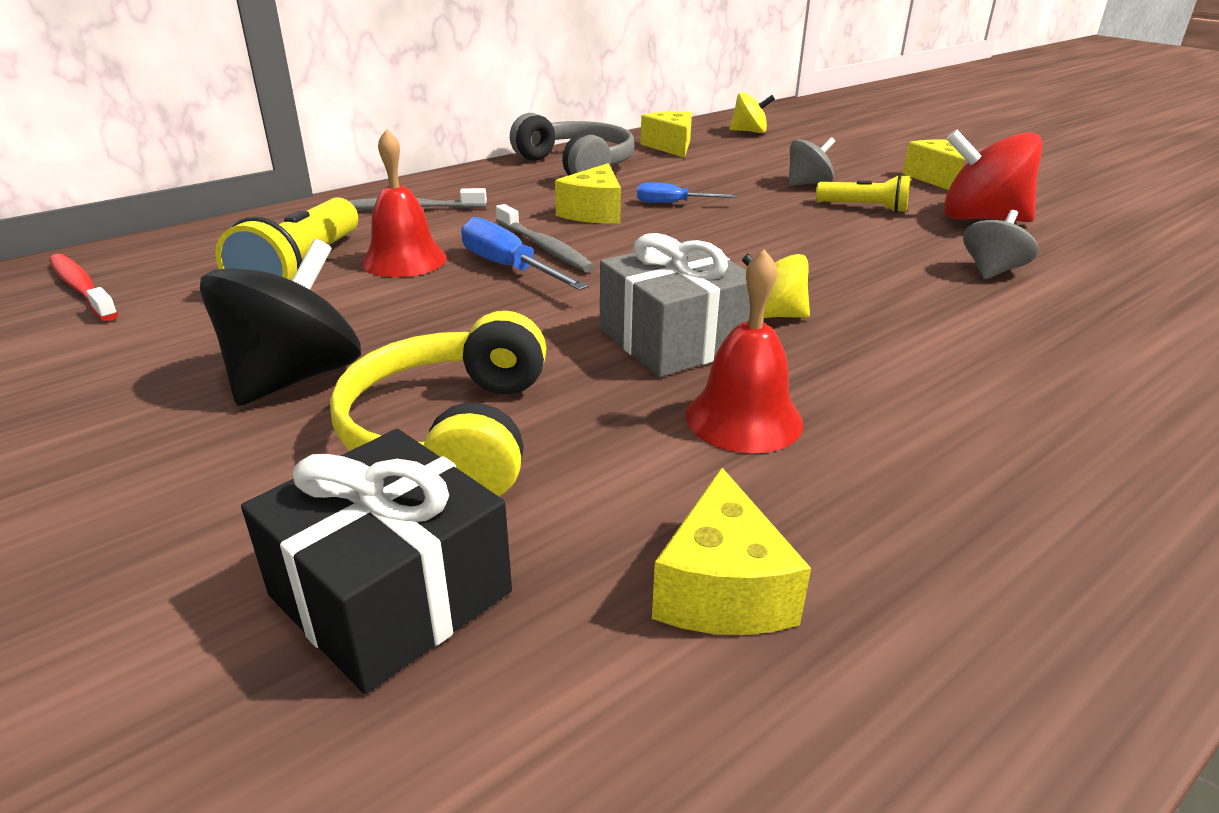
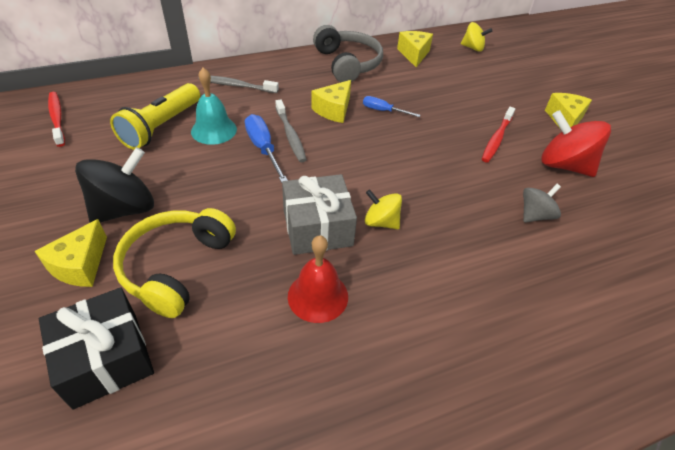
camera: 15 degrees right, 15 degrees up
red bell [362,129,447,277] -> turquoise bell [191,68,237,145]
yellow cheese [652,468,811,635] -> yellow cheese moved to [34,219,107,287]
grey spinning top [788,137,836,186] -> none
yellow flashlight [816,174,911,213] -> red toothbrush [482,107,515,163]

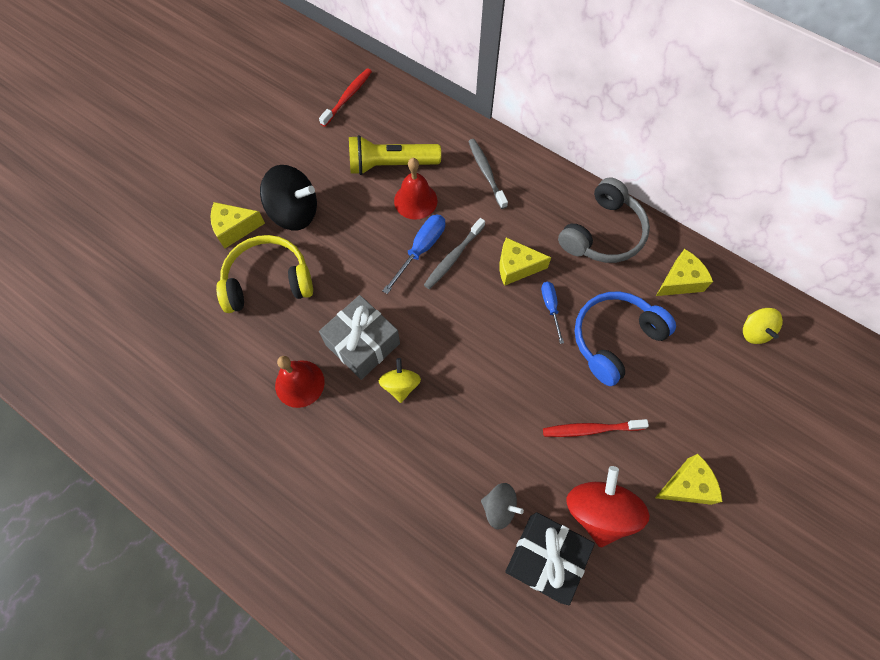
camera: 60 degrees right, 20 degrees up
black gift [39,287,154,410] -> black gift moved to [505,512,595,605]
turquoise bell [191,68,237,145] -> red bell [394,158,438,220]
none -> blue headphones [575,291,676,386]

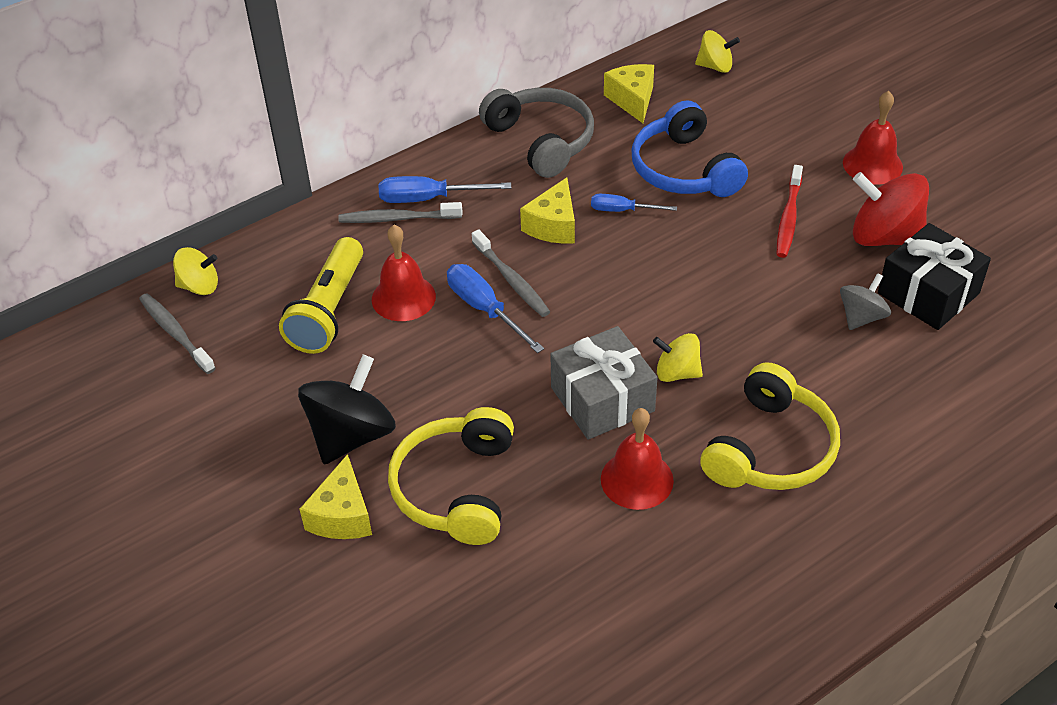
camera: 70 degrees left, 20 degrees down
red toothbrush [319,68,372,127] -> grey toothbrush [139,293,216,374]
yellow cheese [655,454,723,505] -> red bell [843,91,903,185]
none -> yellow spinning top [173,247,218,295]
none -> blue screwdriver [379,176,511,203]
none -> yellow headphones [700,362,840,490]

